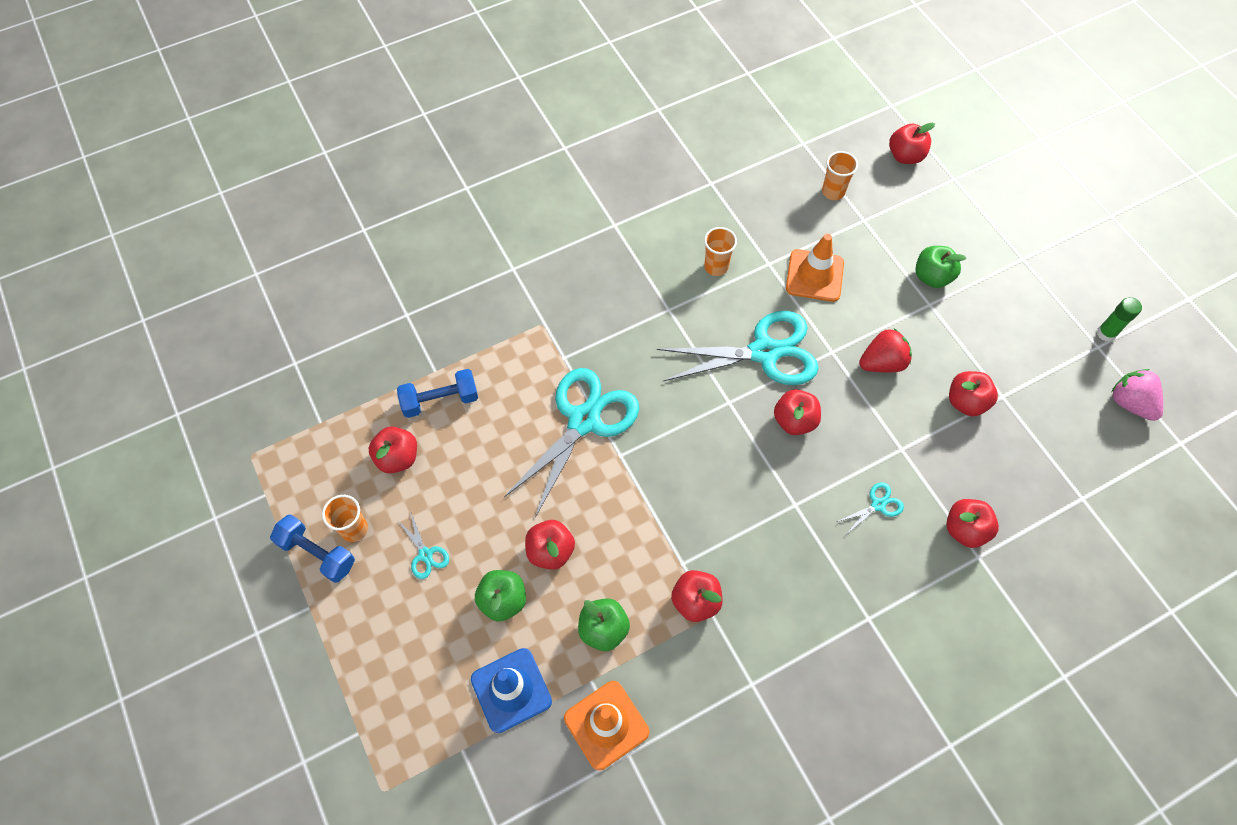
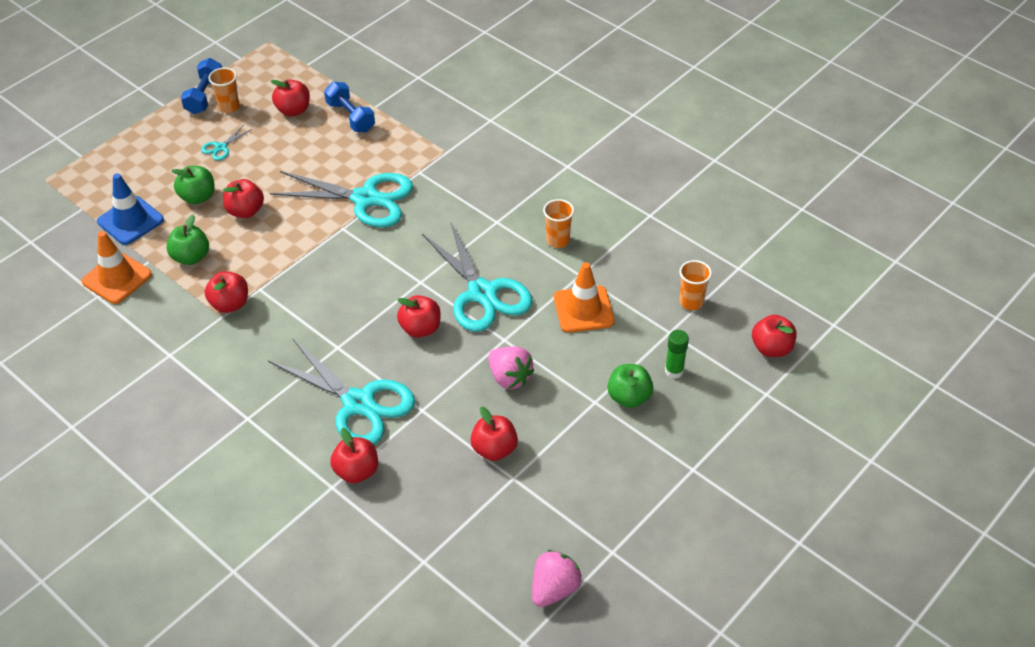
camera: 70 degrees right, 15 degrees down
turquoise scissors [837,482,904,534] -> turquoise scissors [268,338,415,445], size x2.42
red strawberry [859,328,912,372] -> pink strawberry [488,347,534,389]
green glue stick [1097,297,1142,342] -> green glue stick moved to [665,330,689,379]

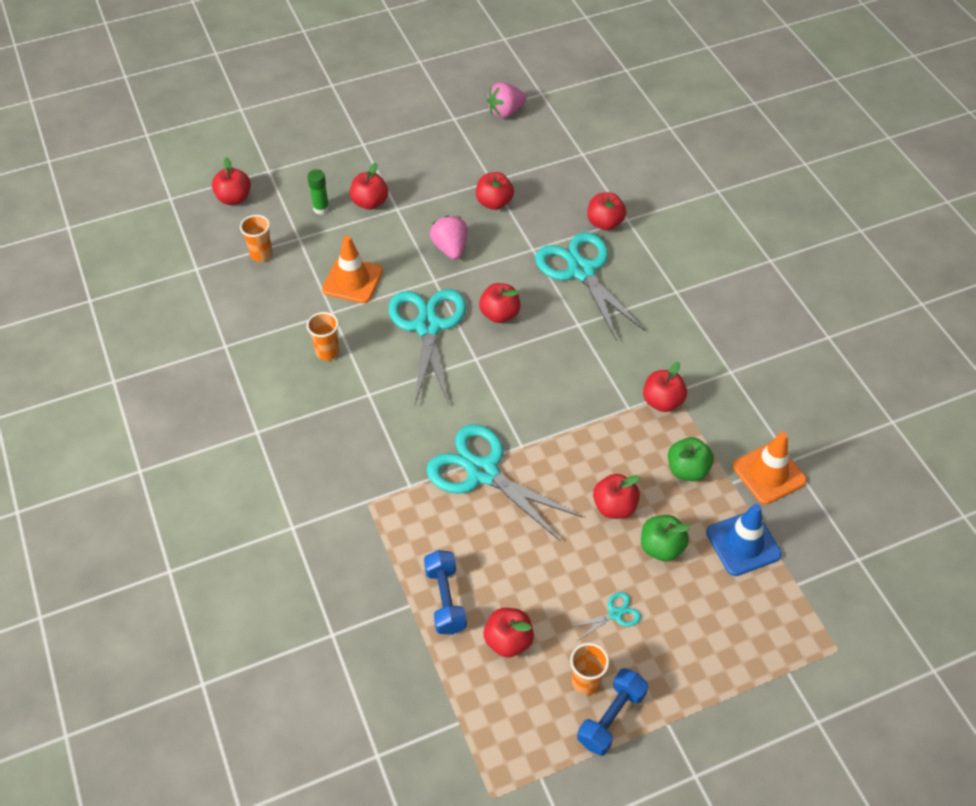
camera: 155 degrees left, 5 degrees up
green apple [607,364,653,408] -> red apple [350,163,388,210]

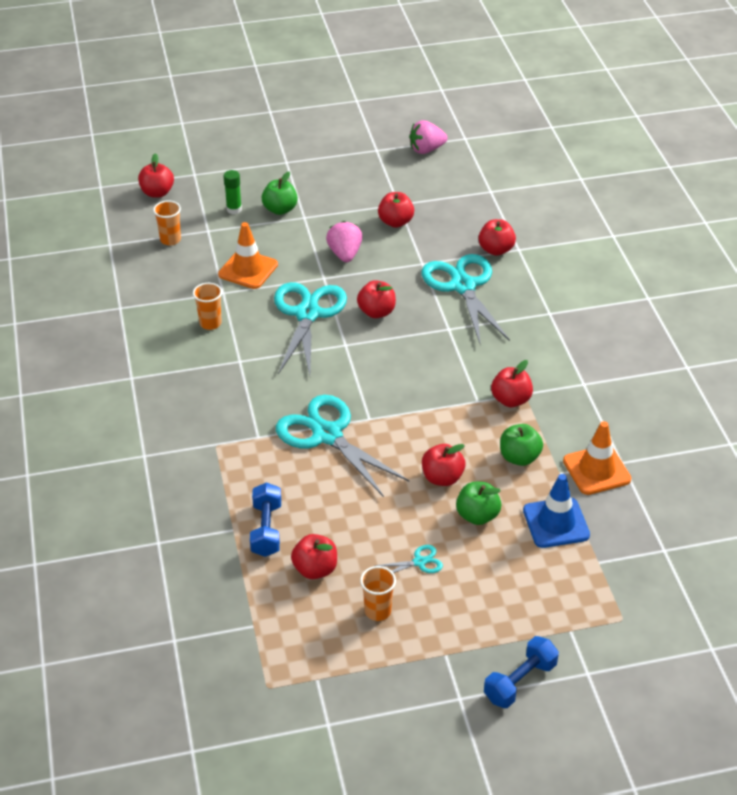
camera: 10 degrees right, 10 degrees down
red apple [350,163,388,210] -> green apple [261,172,298,215]
blue dumbbell [577,668,648,756] -> blue dumbbell moved to [484,636,559,708]

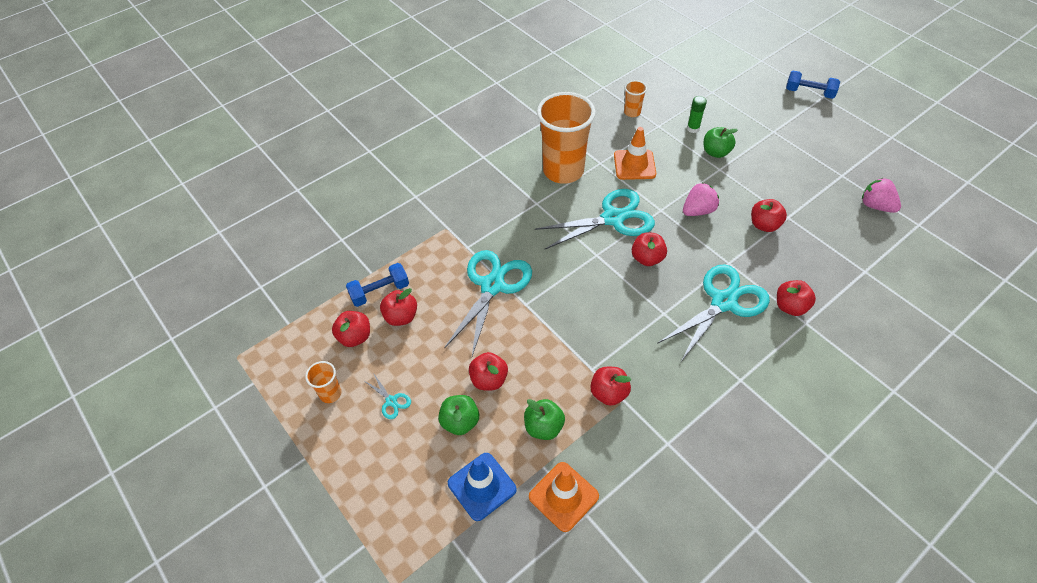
camera: 65 degrees right, 10 degrees up
red apple [138,153,174,198] -> red apple moved to [380,288,417,326]
orange cup [193,283,222,330] -> orange cup [537,92,595,184], size x2.31
blue dumbbell [484,636,559,708] -> blue dumbbell moved to [786,71,840,99]

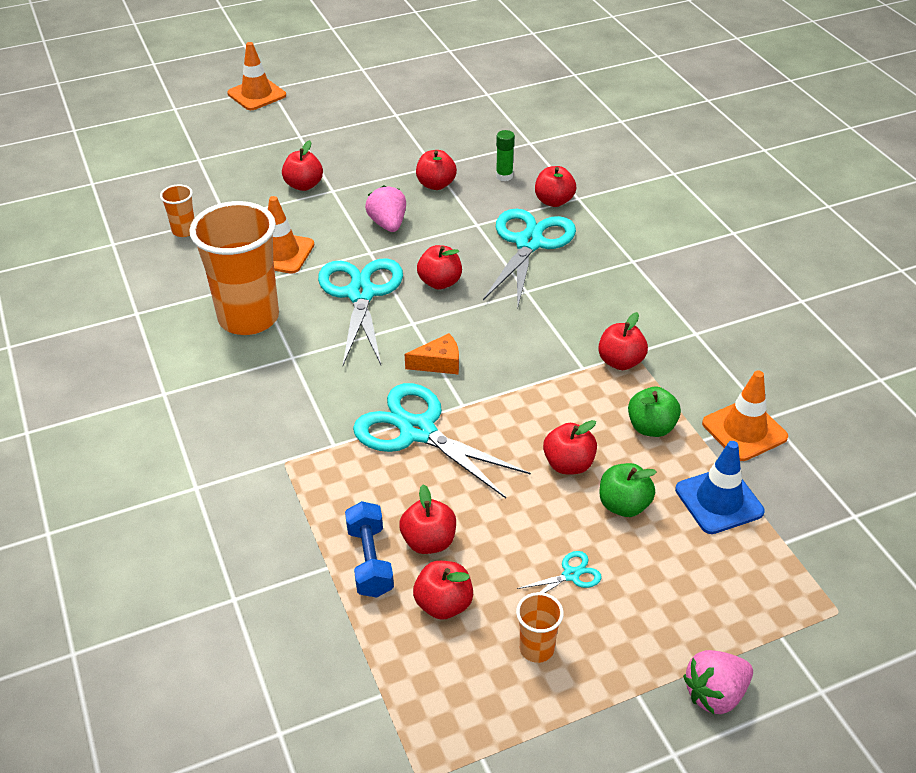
camera: 75 degrees left, 10 degrees down
turquoise scissors [657,264,770,363] -> turquoise scissors turned 45 degrees clockwise [483,209,576,307]
green glue stick [687,96,707,133] -> green glue stick moved to [496,130,515,181]
green apple [704,127,738,158] -> red apple [282,140,323,191]
blue dumbbell [786,71,840,99] -> orange traffic cone [227,42,286,110]
pink strawberry [862,178,901,213] -> pink strawberry moved to [683,650,753,714]
none -> orange cheese [405,333,459,374]

